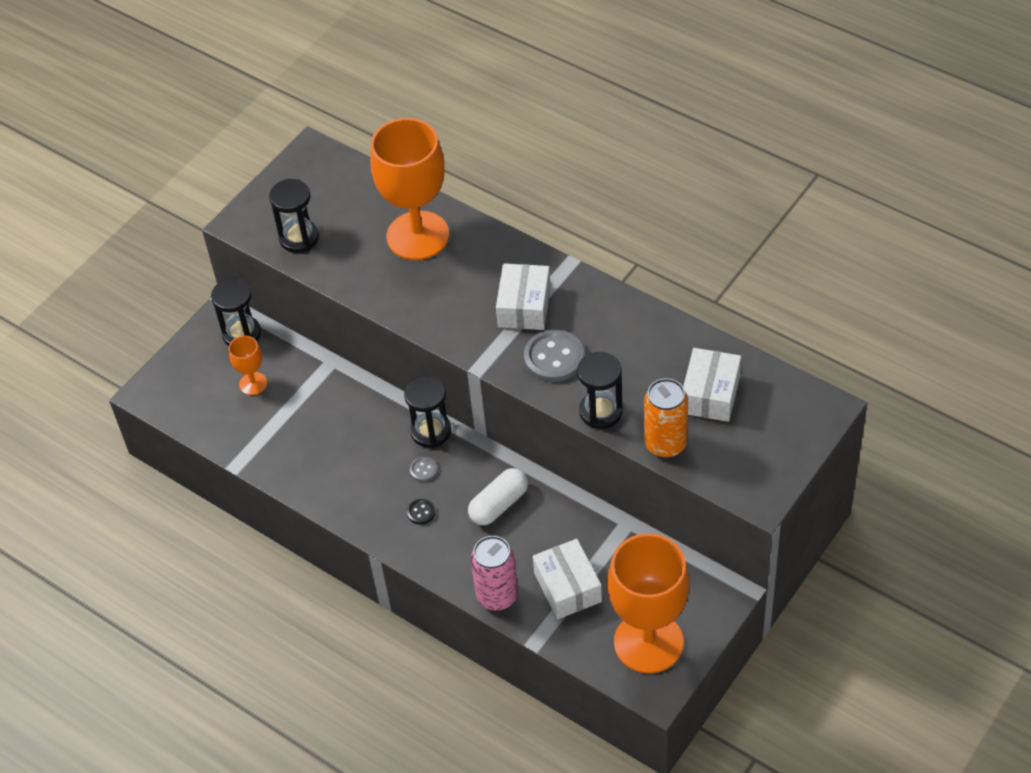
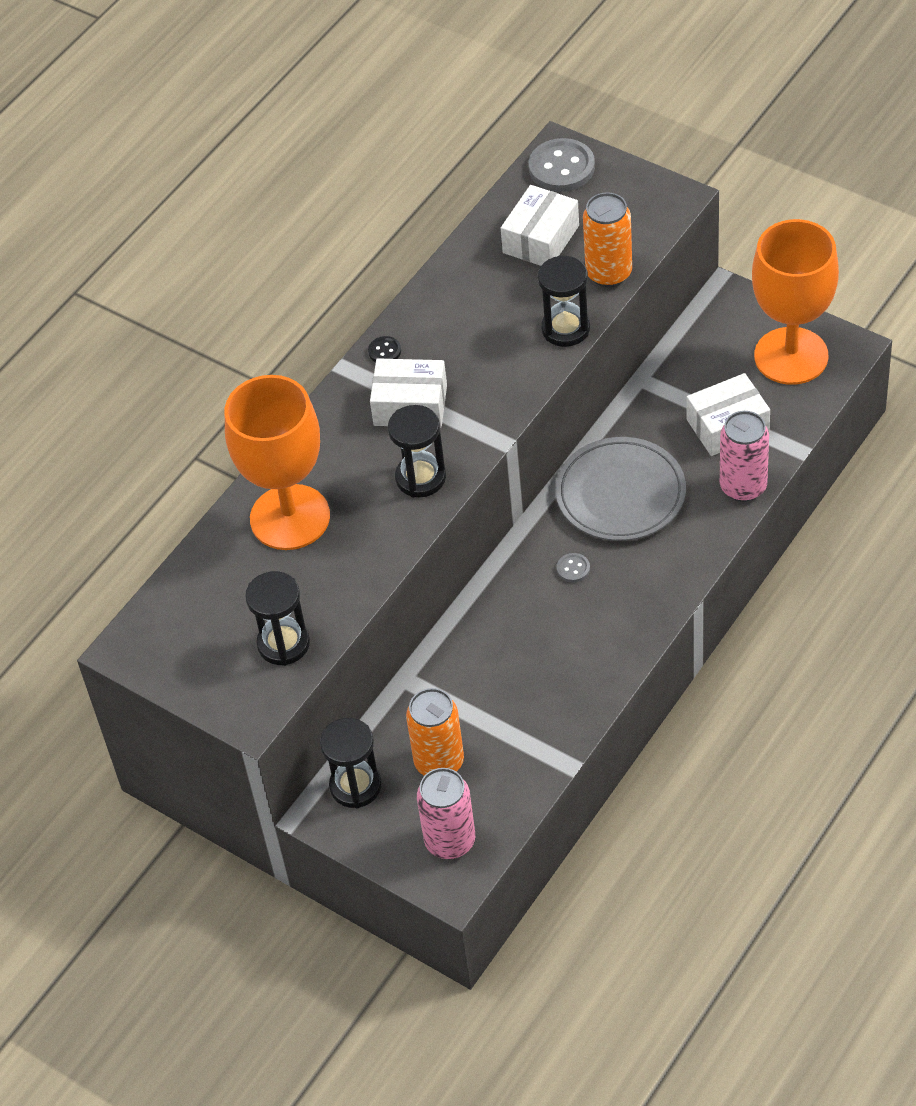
camera: 90 degrees left, 0 degrees up
orange goblet [229,336,267,395] -> orange can [406,688,464,776]
black hourglass [404,375,451,448] -> black hourglass moved to [388,405,446,497]
black button [407,499,435,525] -> black button moved to [368,336,401,362]
white capsule [468,468,528,525] -> grey plate [555,437,686,541]
grey button [524,330,584,382] -> grey button moved to [529,138,595,192]
white box [683,348,741,422] -> white box turned 75 degrees counterclockwise [501,185,579,266]
none -> pink can [417,768,475,859]

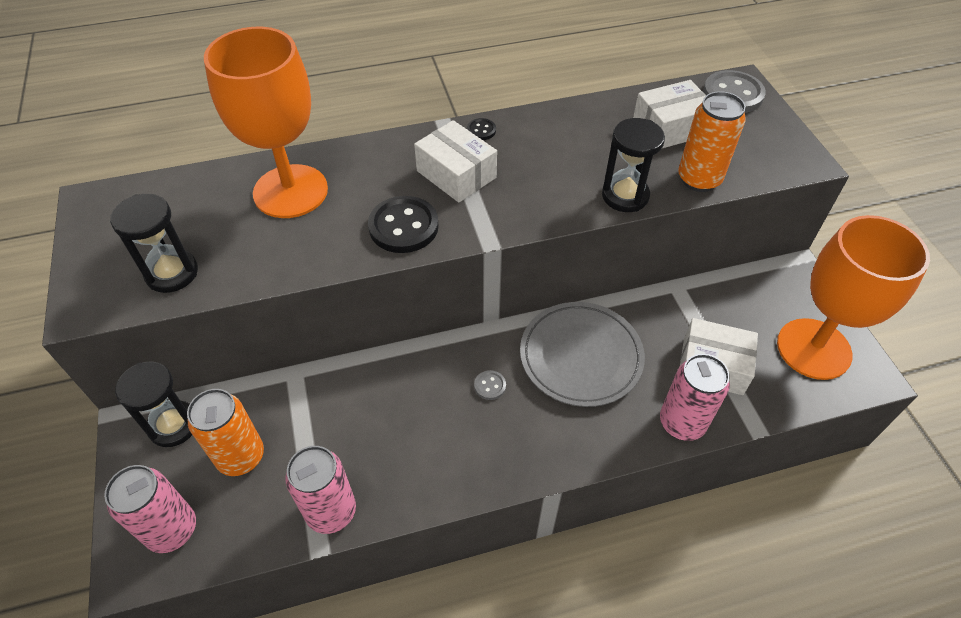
camera: 35 degrees right, 0 degrees up
black hourglass [388,405,446,497] -> black button [368,196,439,253]
none -> pink can [286,446,356,534]

